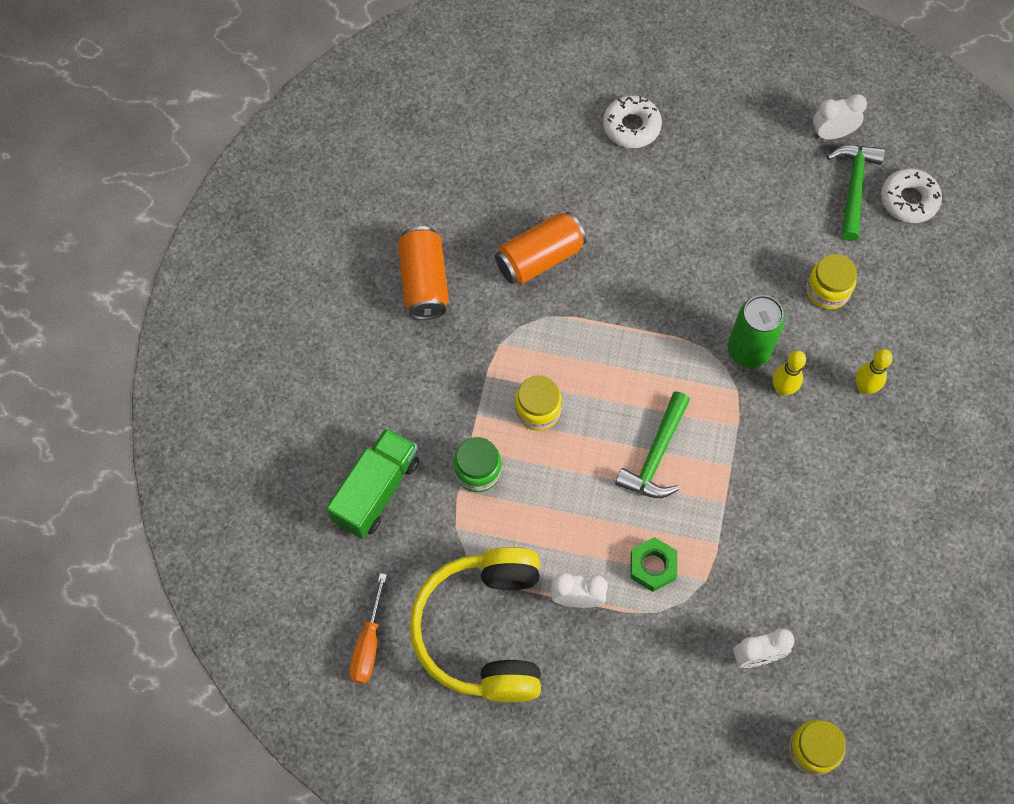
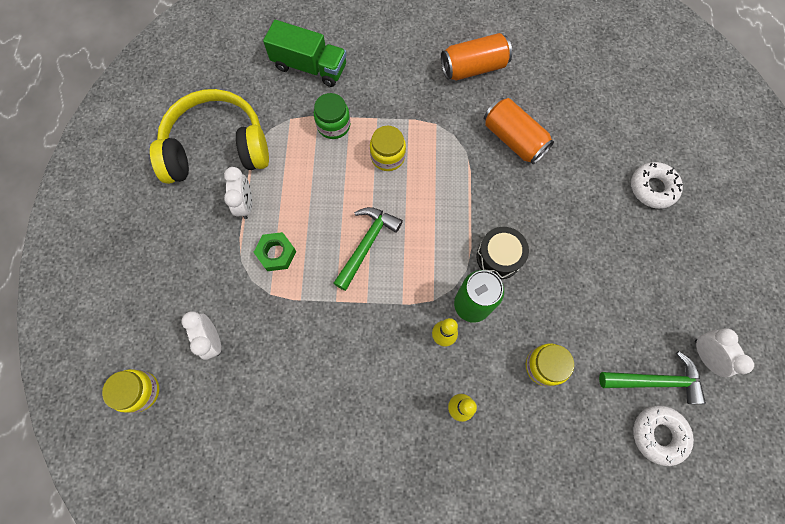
camera: 80 degrees right, 5 degrees up
orange screwdriver [349,573,387,684] -> none
green hammer [615,391,690,498] -> green hammer turned 105 degrees clockwise [333,207,403,291]
none -> black drum [477,227,529,279]

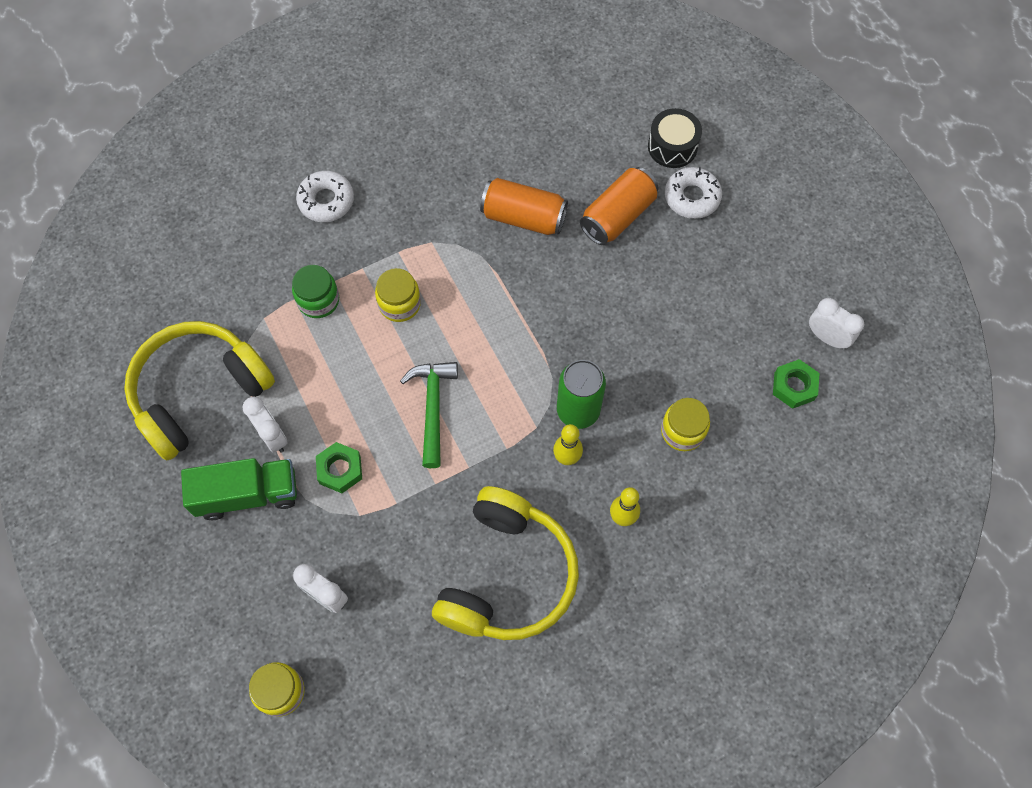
camera: 30 degrees left, 5 degrees down
green truck [263,20,347,87] -> green truck moved to [181,458,297,520]
orange can [441,33,512,80] -> orange can moved to [580,167,658,245]
black drum [477,227,529,279] -> black drum moved to [648,108,702,168]
green hammer [599,351,706,404] -> green nut [773,359,820,409]
white donut [633,406,694,466] -> white donut moved to [296,171,354,222]
none -> yellow headphones [432,486,579,640]

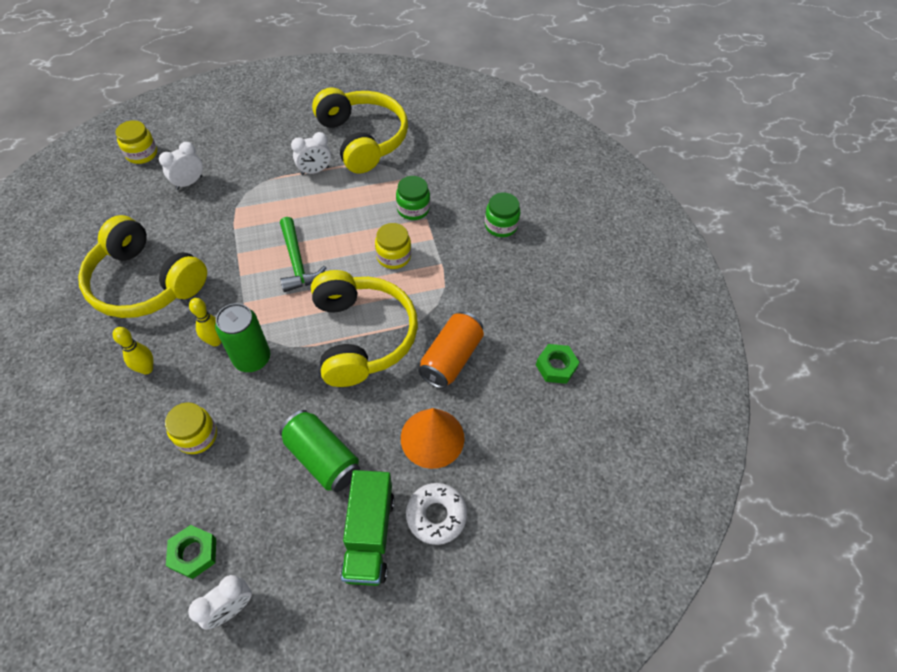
camera: 100 degrees right, 10 degrees down
green truck [181,458,297,520] -> green truck moved to [340,470,394,586]
white donut [296,171,354,222] -> green jar [485,192,520,237]
green nut [316,442,362,493] -> green nut moved to [536,344,580,384]
green hammer [400,362,458,468] -> green hammer turned 60 degrees clockwise [280,217,326,292]
orange can [580,167,658,245] -> orange cone [401,408,464,469]
black drum [648,108,702,168] -> none
none -> green can [279,410,360,492]
none -> yellow headphones [311,270,418,387]

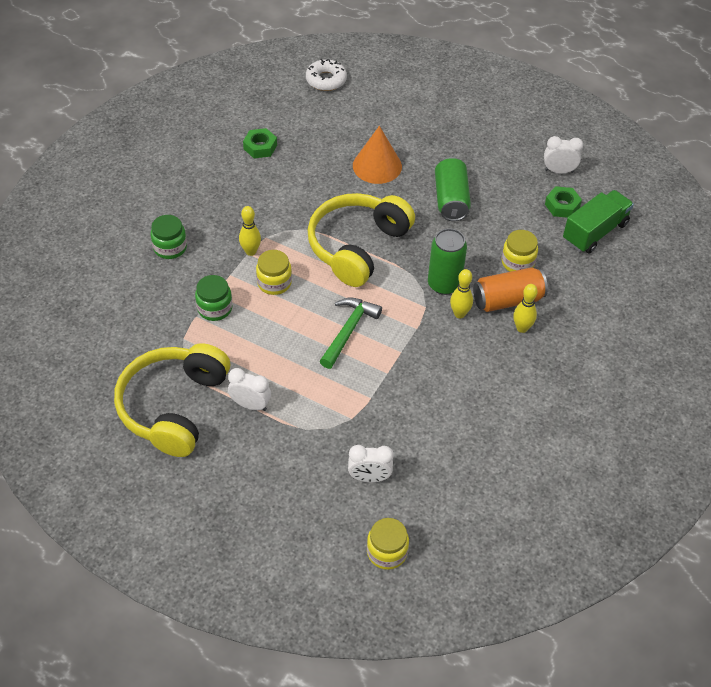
camera: 135 degrees left, 5 degrees down
yellow headphones [78,215,207,318] -> none
green truck [340,470,394,586] -> green truck moved to [563,190,634,253]
white donut [406,483,467,545] -> white donut moved to [306,59,347,91]
orange can [418,312,484,389] -> orange can moved to [473,267,548,312]
none -> yellow bowling pin [239,206,261,256]

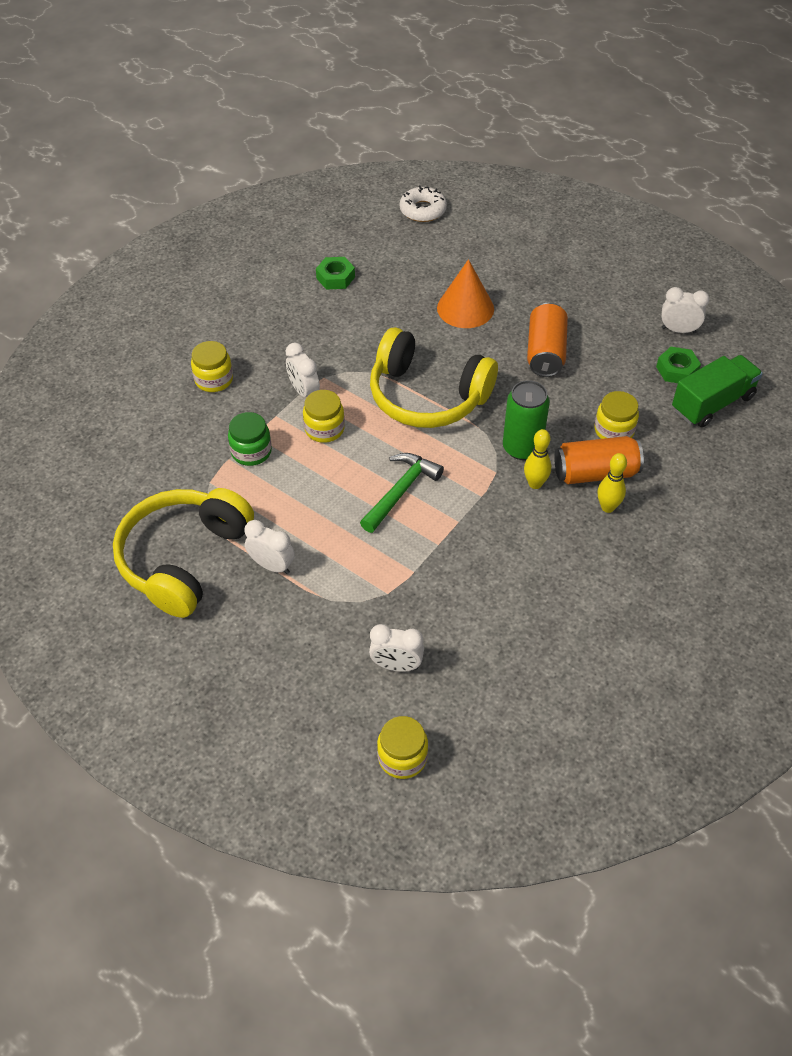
camera: 10 degrees right, 0 degrees up
green jar [151,215,187,259] -> yellow jar [191,341,233,392]
yellow bowling pin [239,206,261,256] -> white clock [285,343,320,397]
yellow headphones [308,193,415,287] -> yellow headphones turned 105 degrees counterclockwise [370,327,498,428]
green can [435,157,471,221] -> orange can [527,302,568,377]

